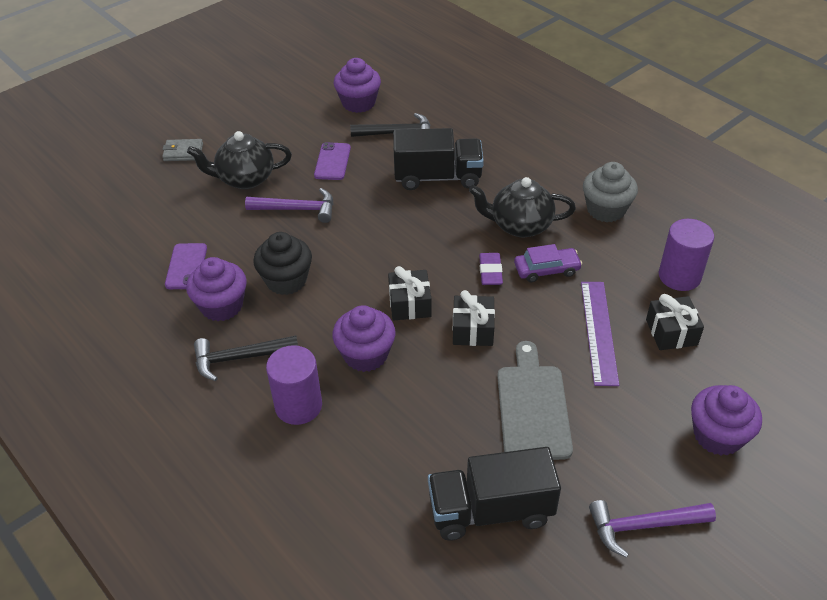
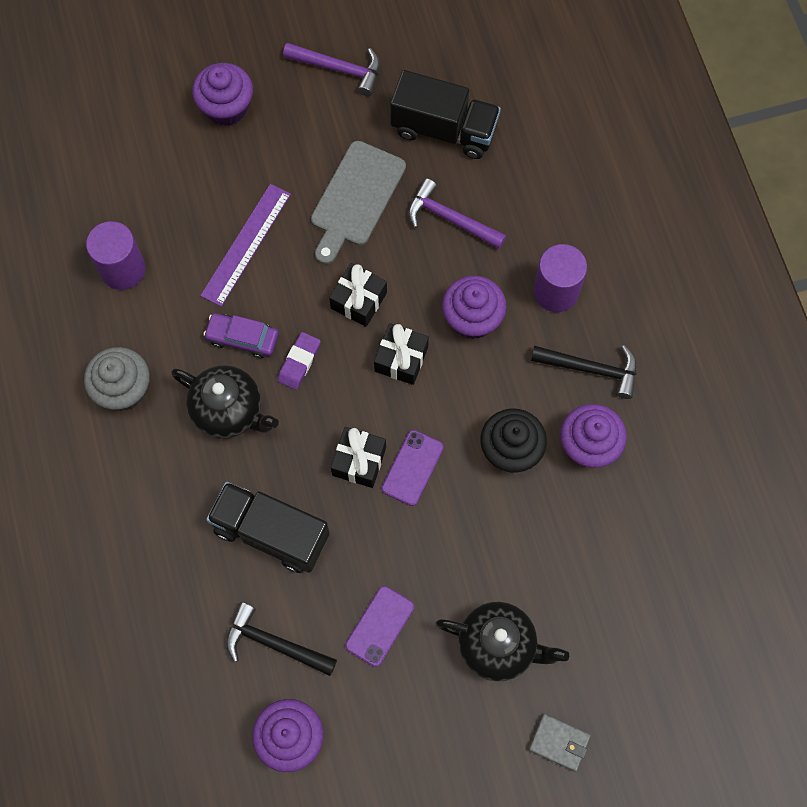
camera: 155 degrees left, 25 degrees up
purple phone [165,243,207,289] -> purple phone moved to [382,430,444,506]
purple hammer [245,188,333,223] -> purple hammer moved to [408,178,506,249]
black gift [646,294,704,350] -> black gift moved to [331,427,386,488]

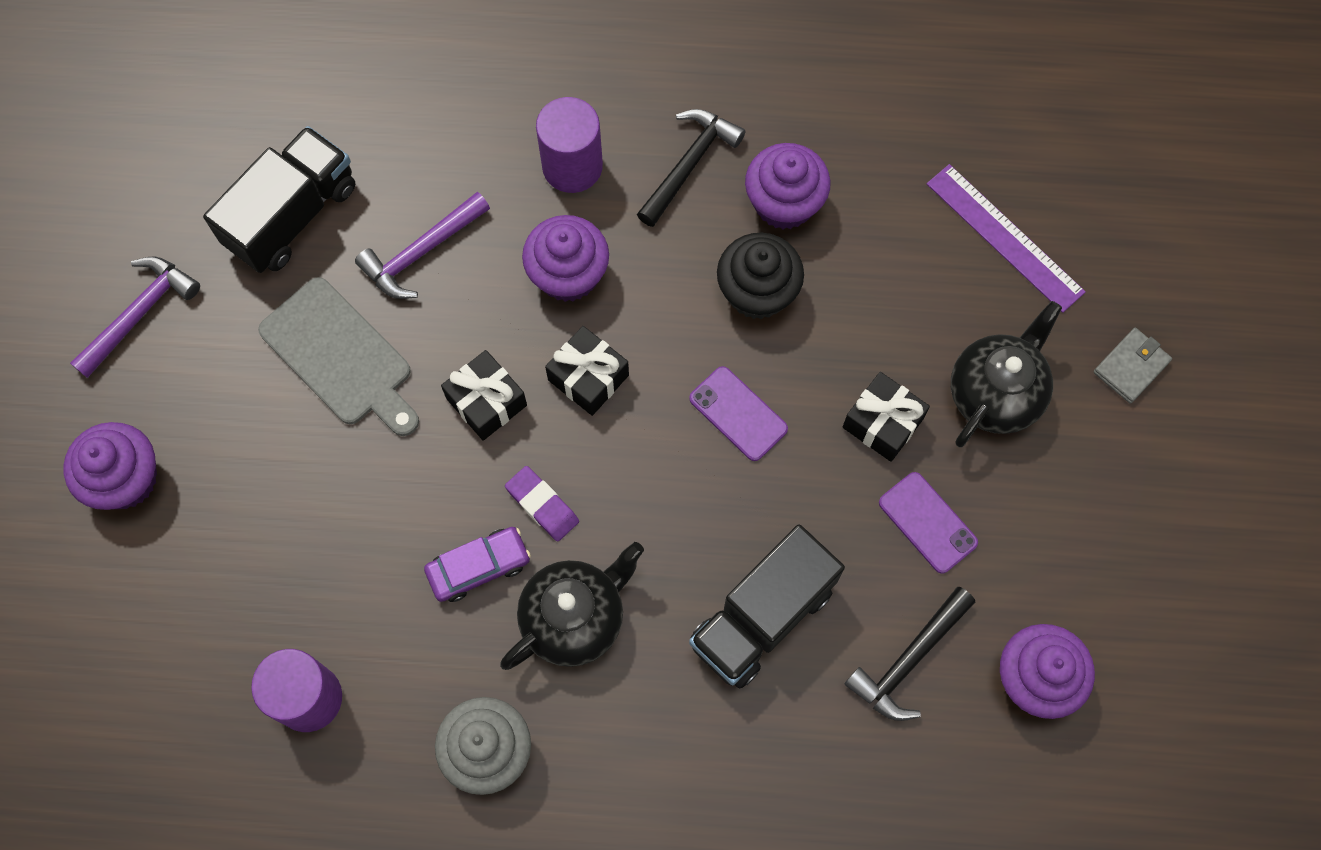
camera: 70 degrees left, 0 degrees up
purple ruler [200,184,291,307] -> purple ruler moved to [927,164,1086,313]
purple car [203,313,279,358] -> purple car turned 150 degrees counterclockwise [424,527,531,602]
black gift [331,427,386,488] -> black gift moved to [843,372,930,462]

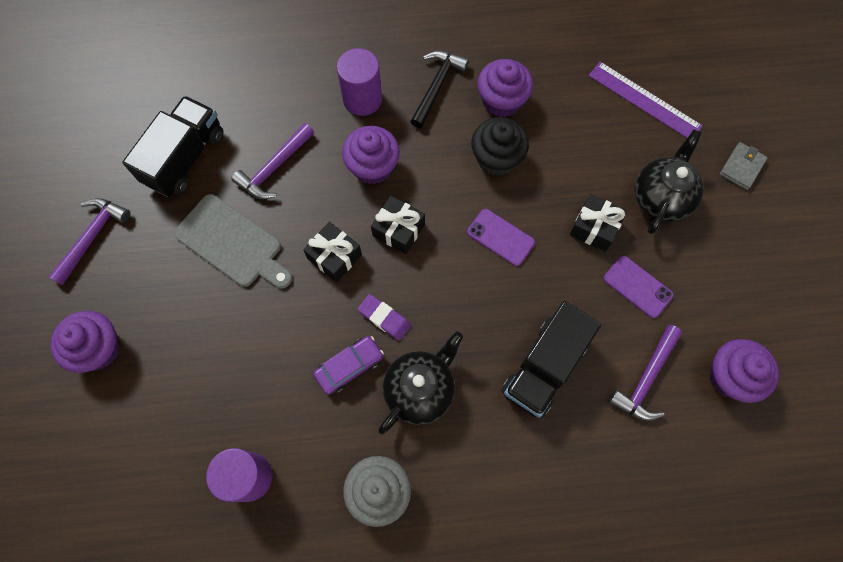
camera: 10 degrees left, 0 degrees up
black hammer [845,587,975,721] -> purple hammer [609,325,682,421]

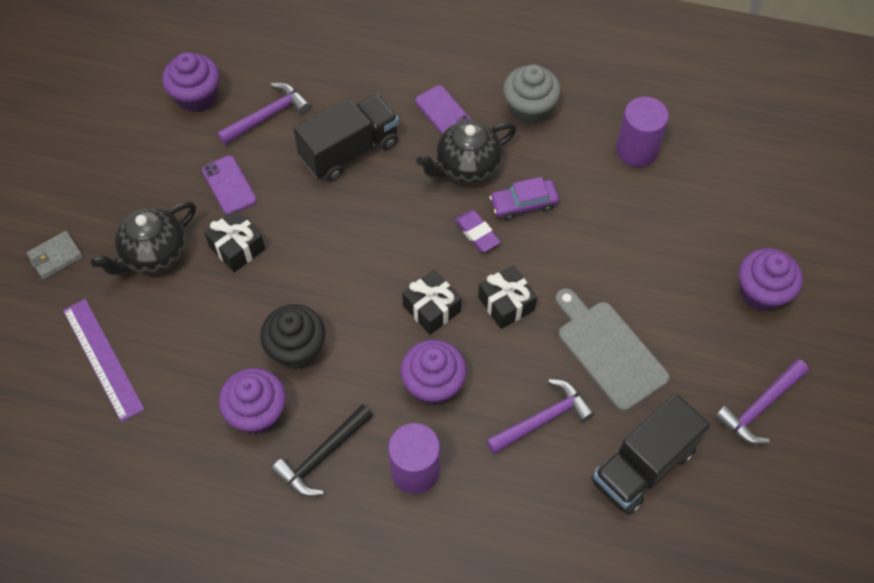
camera: 160 degrees left, 10 degrees down
purple phone [467,209,535,266] -> purple phone moved to [415,85,473,134]

